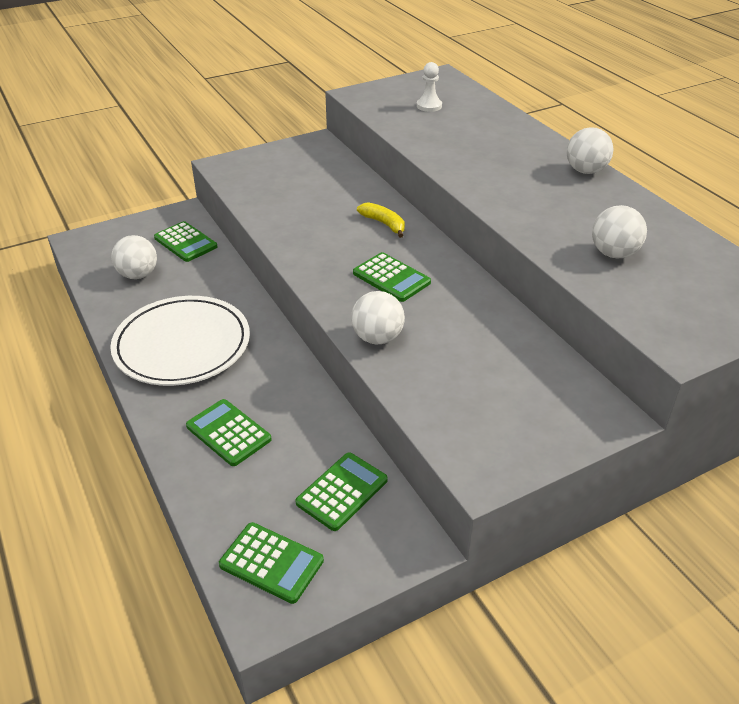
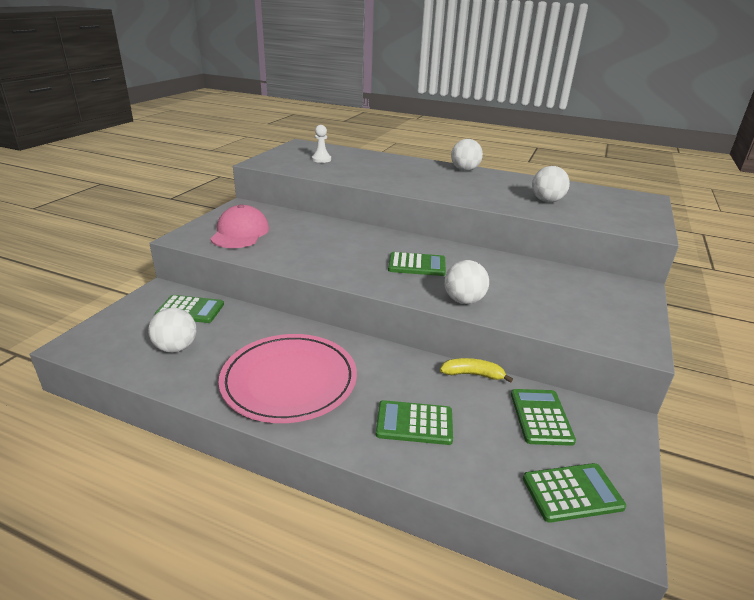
camera: 40 degrees left, 10 degrees down
white plate [110,296,250,386] -> pink plate [219,334,357,423]
yellow banana [357,202,405,238] -> yellow banana moved to [440,358,513,383]
none -> pink cap [210,204,269,248]

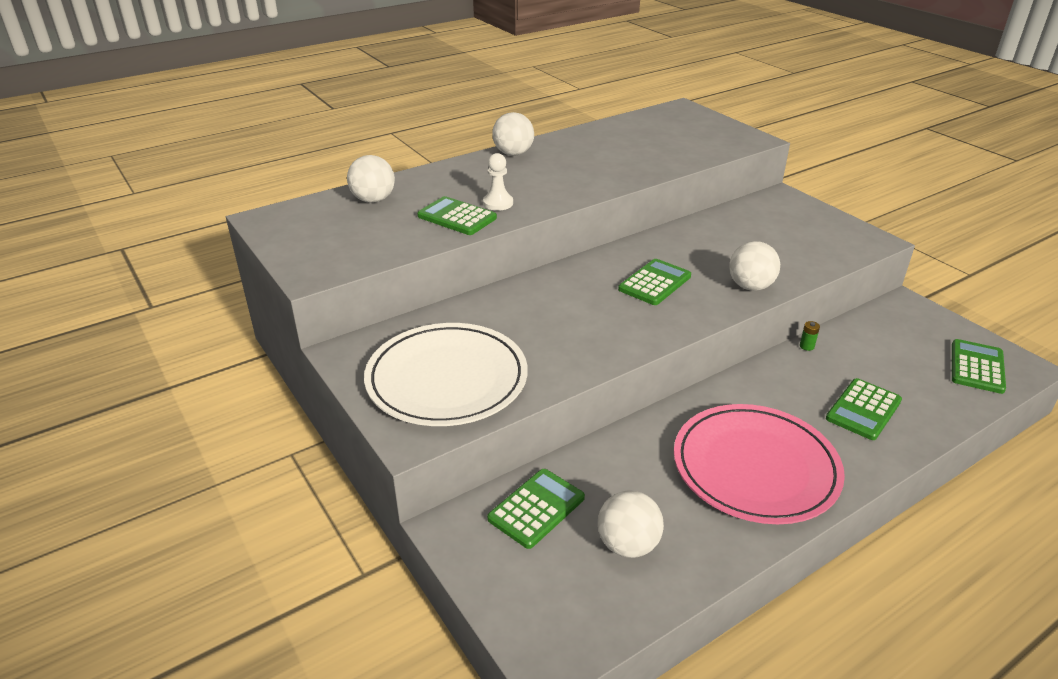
camera: 55 degrees left, 5 degrees up
pink cap [210,204,269,248] -> white plate [364,323,528,426]
white pawn [312,125,331,163] -> white pawn moved to [483,153,513,211]
yellow banana [440,358,513,383] -> green battery [800,321,820,351]
green calculator [511,389,576,446] -> green calculator moved to [417,196,497,235]
white ball [532,166,570,202] -> white ball moved to [347,155,395,203]

